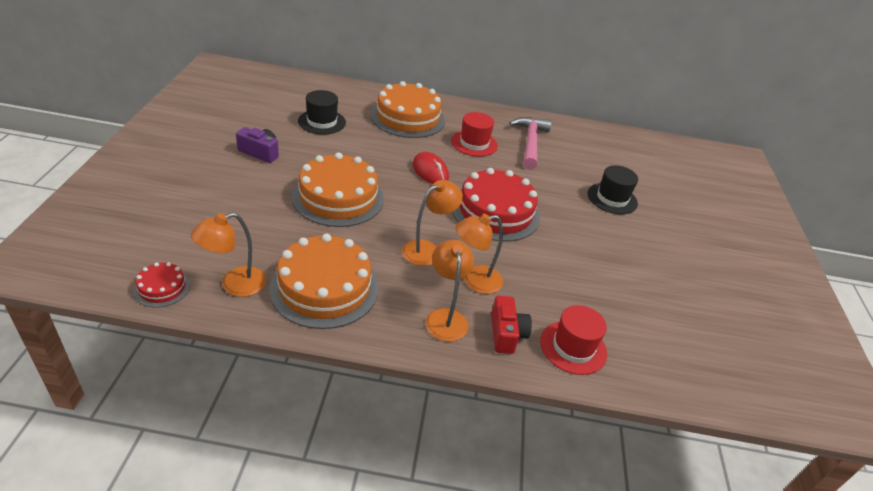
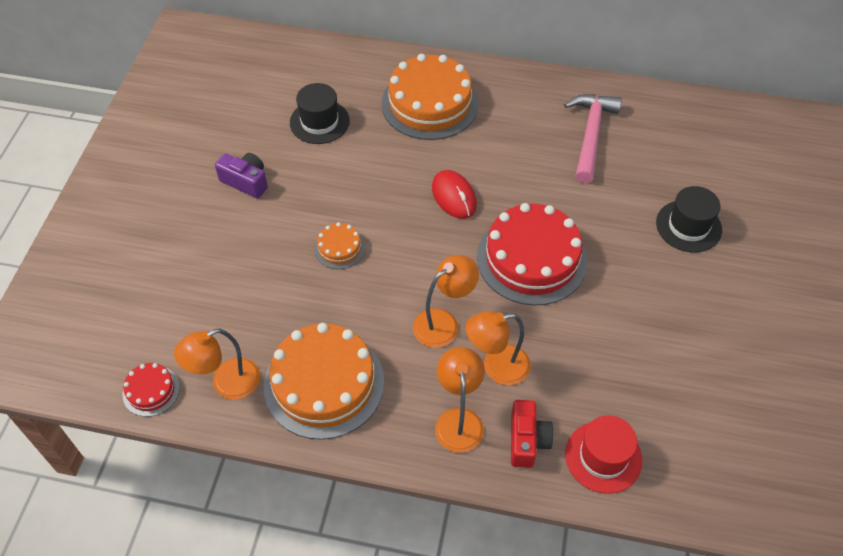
camera: 10 degrees right, 15 degrees up
orange cake [292,152,384,227] -> orange cake [314,222,365,269], size x0.47
red hat [451,112,498,157] -> none

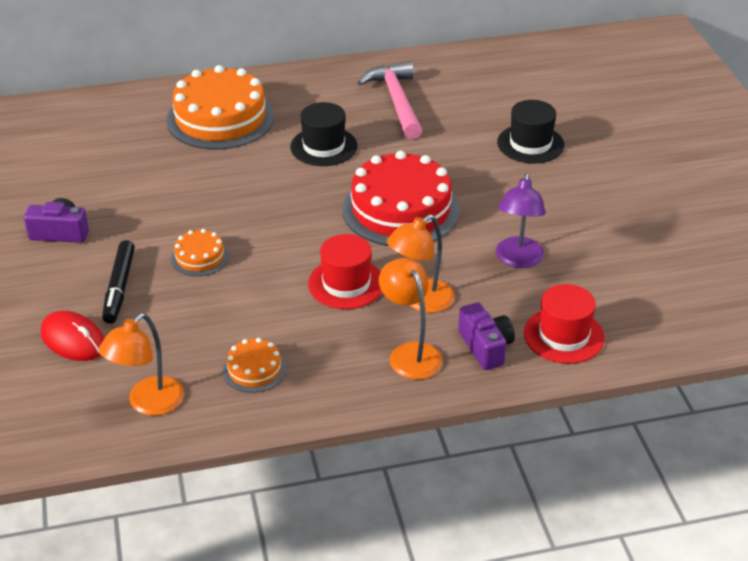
camera: 25 degrees left, 15 degrees down
red cake [123,363,180,417] -> none
orange cake [264,323,384,440] -> orange cake [223,338,286,393], size x0.47
black hat [290,83,350,144] -> black hat moved to [290,102,358,166]
orange lamp [413,255,479,348] -> red hat [308,234,382,309]
red mouse [432,170,477,219] -> red mouse moved to [41,311,104,361]
red camera [511,400,554,468] -> purple camera [458,303,515,370]
none -> black marker [102,240,135,323]
none -> purple lamp [496,173,546,268]

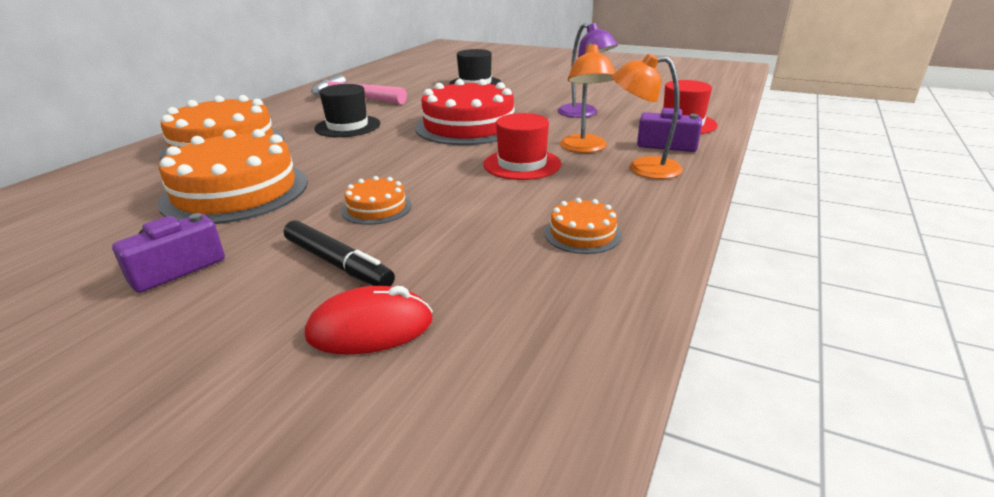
camera: 50 degrees left, 10 degrees down
orange lamp [99,313,184,416] -> none
none -> orange cake [158,129,308,224]

